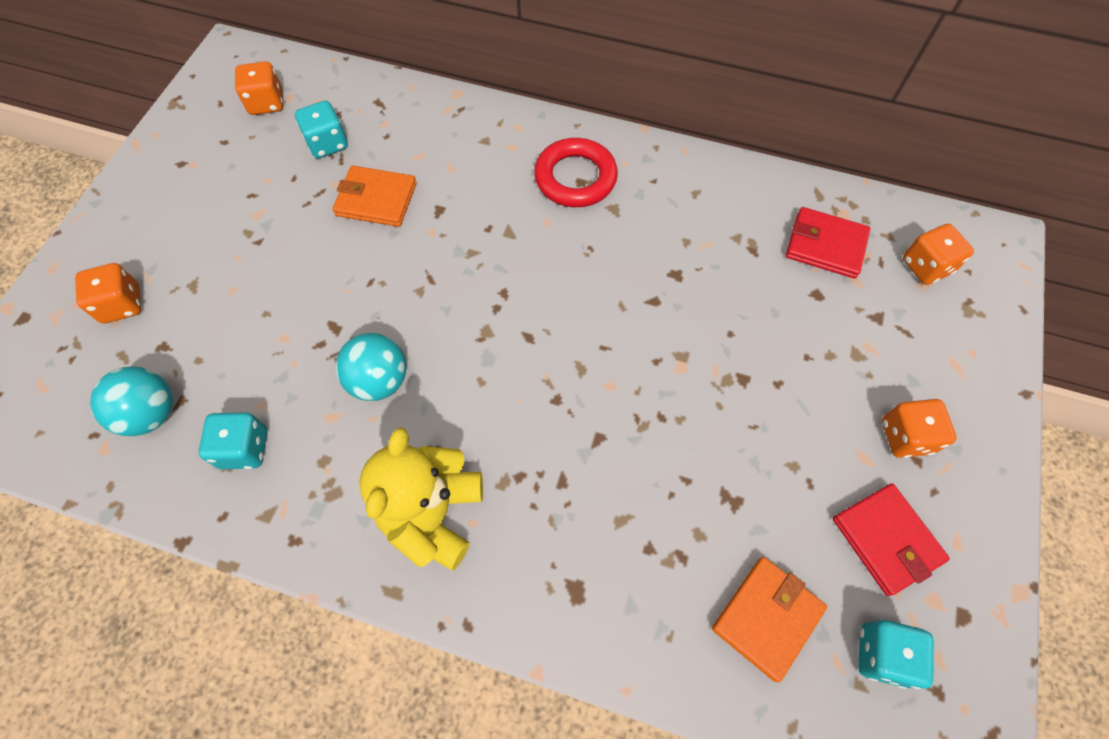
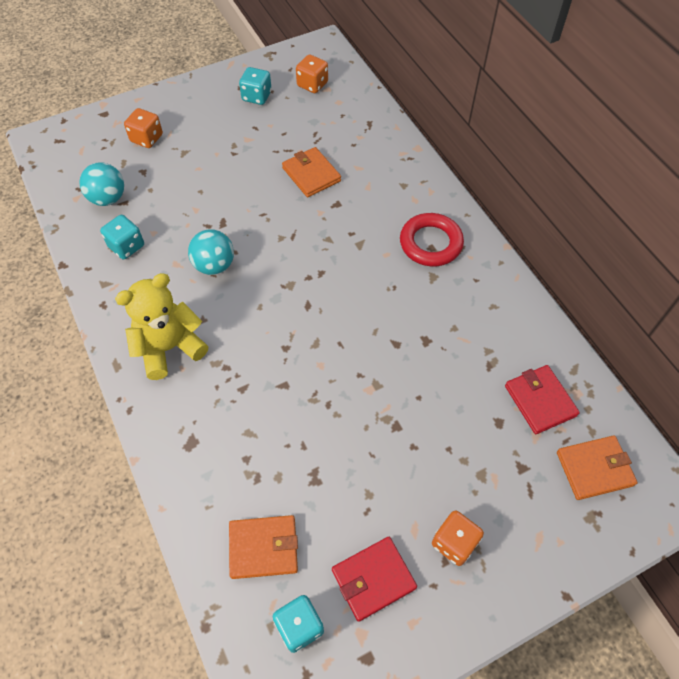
camera: 45 degrees right, 5 degrees down
turquoise dice [295,101,348,158] -> turquoise dice moved to [239,67,272,105]
red wallet [833,484,950,596] -> red wallet turned 45 degrees clockwise [332,537,417,622]
orange dice [903,224,974,285] -> orange wallet [557,435,638,500]

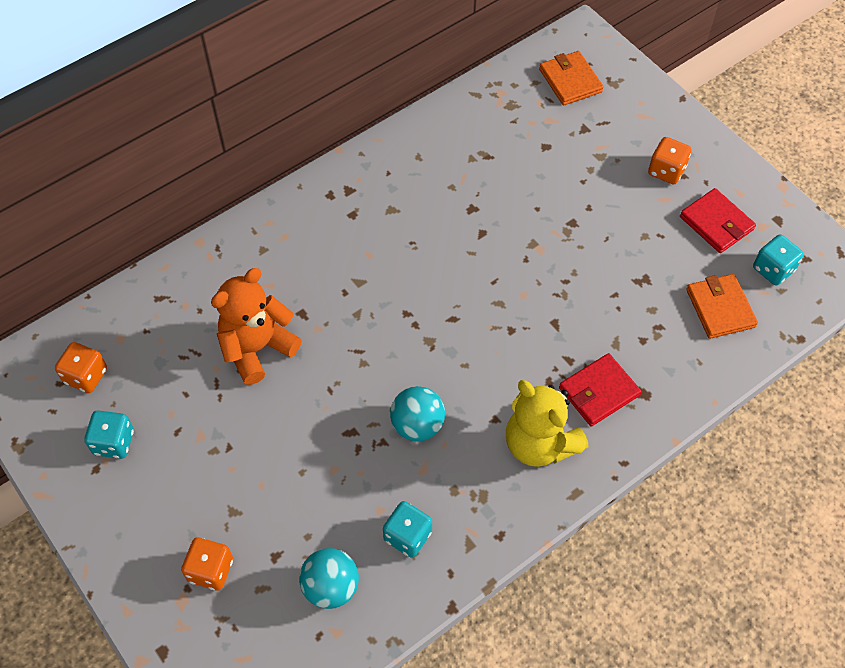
camera: 100 degrees left, 0 degrees up
orange wallet [282,147,341,197] -> orange teddy bear [211,268,302,385]
red ring [400,213,464,266] -> none
red wallet [505,365,580,434] -> red wallet moved to [559,353,641,427]

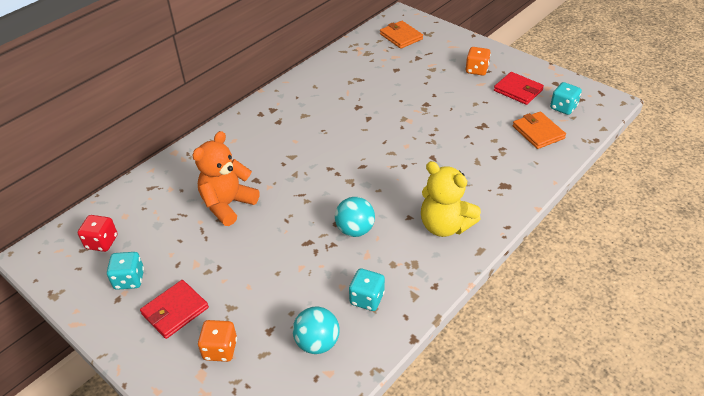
camera: 10 degrees left, 15 degrees down
orange dice [55,342,107,393] -> red dice [78,215,118,252]
red wallet [559,353,641,427] -> red wallet moved to [140,280,209,339]

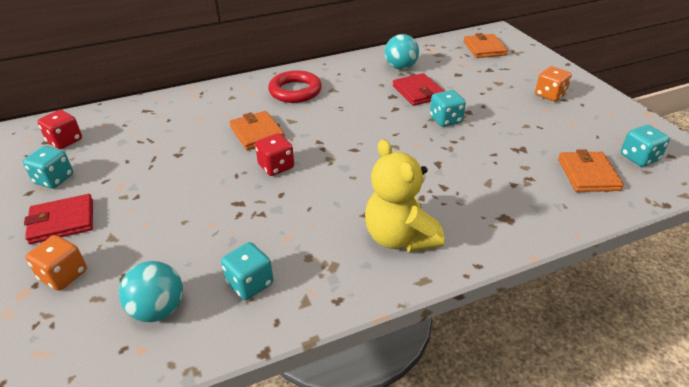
camera: 25 degrees right, 5 degrees down
orange teddy bear [192,131,259,226] -> none
turquoise ball [335,197,375,237] -> turquoise ball moved to [385,34,419,70]
red wallet [494,72,544,105] -> red wallet moved to [393,73,444,106]
none -> orange wallet [229,111,284,150]
none -> red dice [255,133,294,176]
none -> red ring [268,70,322,103]
none -> turquoise dice [430,90,466,127]

